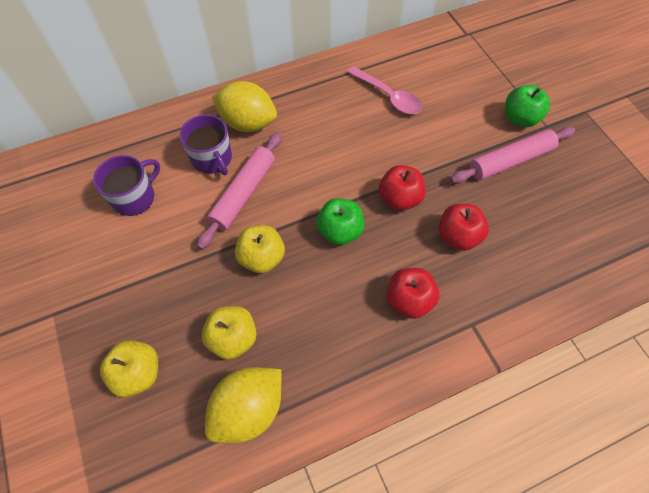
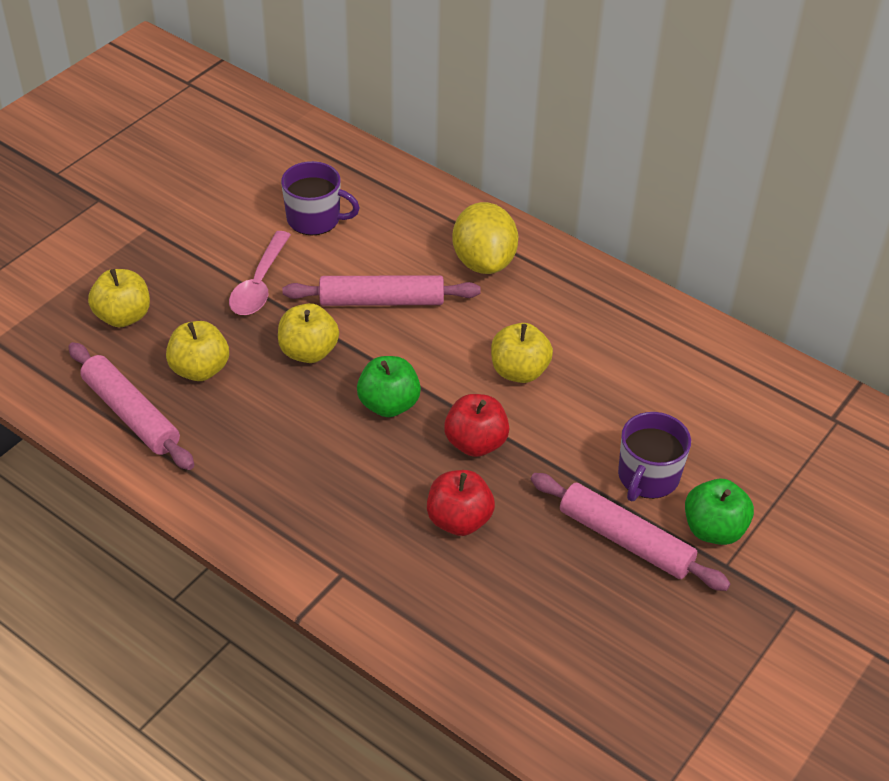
camera: 60 degrees right, 15 degrees down
purple mug [179,114,232,175] -> purple mug moved to [618,412,691,501]
yellow lemon [205,367,282,443] -> pink rolling pin [68,342,194,470]
pink spoon [347,66,422,114] -> pink spoon moved to [229,231,291,315]
red apple [387,268,440,319] -> none
none -> yellow apple [491,323,553,383]

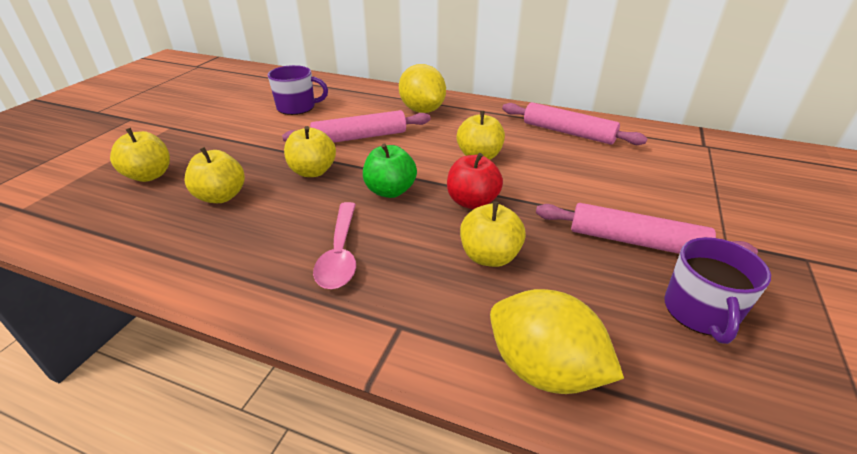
camera: 15 degrees left, 10 degrees down
pink rolling pin [68,342,194,470] -> pink rolling pin moved to [502,102,647,145]
pink spoon [229,231,291,315] -> pink spoon moved to [313,202,356,289]
red apple [427,470,495,536] -> yellow apple [460,201,526,267]
purple mug [618,412,691,501] -> purple mug moved to [664,237,771,344]
green apple [685,479,754,545] -> none
none -> yellow lemon [490,289,624,394]

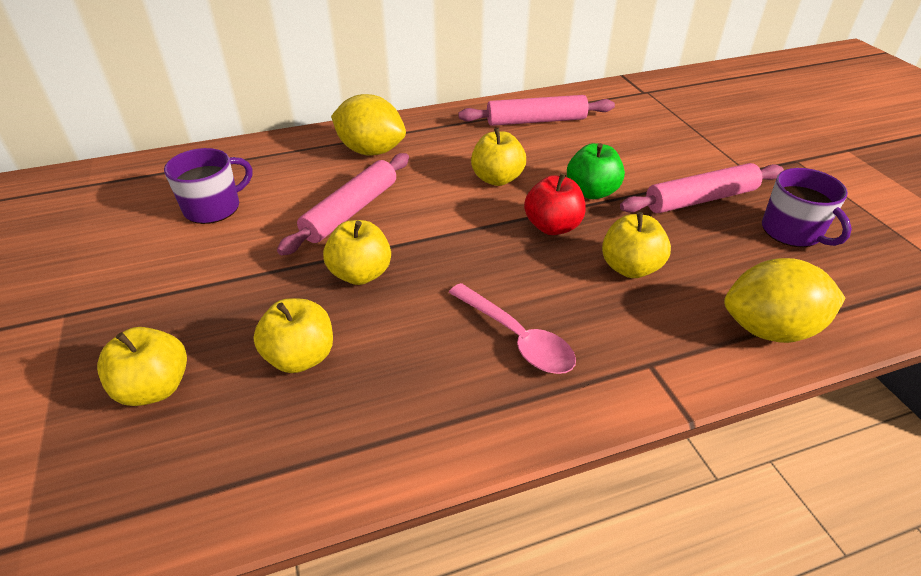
camera: 40 degrees left, 5 degrees up
green apple [363,143,417,198] -> green apple moved to [567,143,625,199]

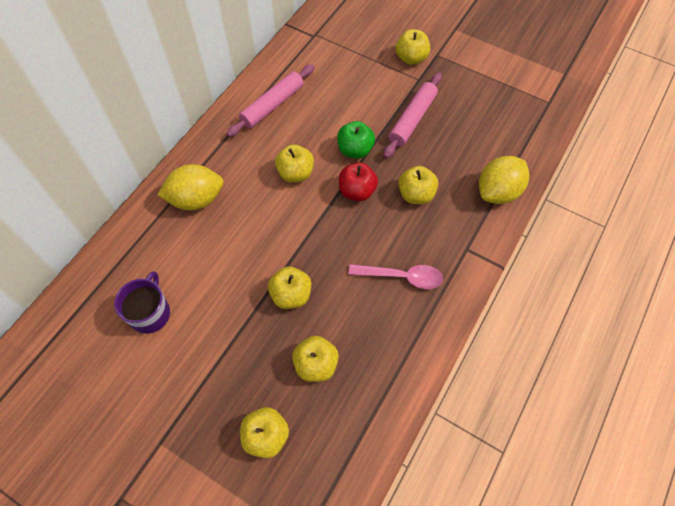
camera: 40 degrees left, 20 degrees up
pink rolling pin [277,153,409,255] -> none
purple mug [762,168,852,247] -> none
none -> yellow apple [396,29,430,65]

